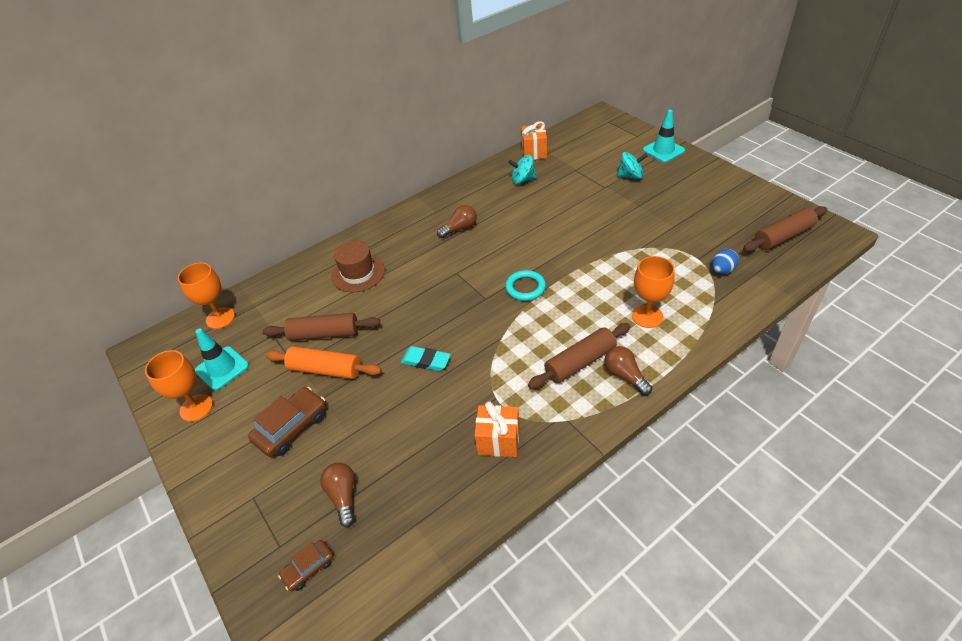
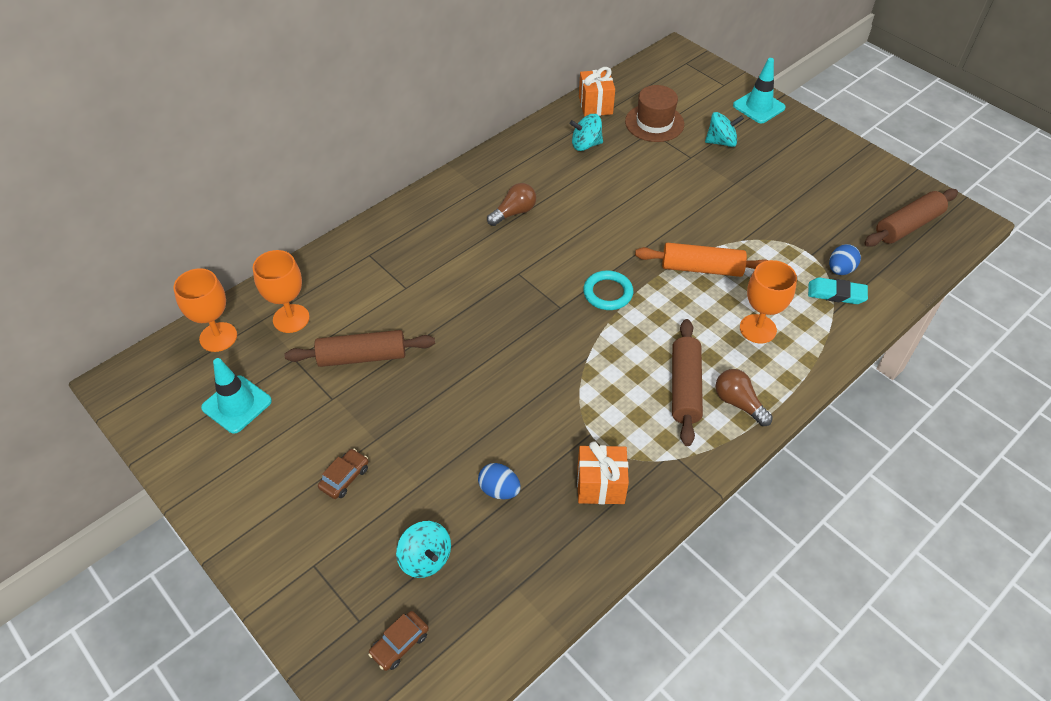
camera: 10 degrees left, 5 degrees up
orange goblet [145,350,213,422] -> orange goblet moved to [253,250,310,333]
brown car [248,387,326,457] -> brown car [318,449,369,499], size x0.57
orange rolling pin [265,346,382,379] -> orange rolling pin moved to [635,243,769,277]
brown light bulb [320,462,355,527] -> turquoise spinning top [396,521,451,578]
brown hat [332,241,385,292] -> brown hat moved to [625,85,684,142]
turquoise eraser [400,346,451,371] -> turquoise eraser moved to [808,277,868,304]
brown rolling pin [528,323,631,389] -> brown rolling pin turned 45 degrees counterclockwise [672,319,703,446]
none -> blue egg [478,463,521,499]

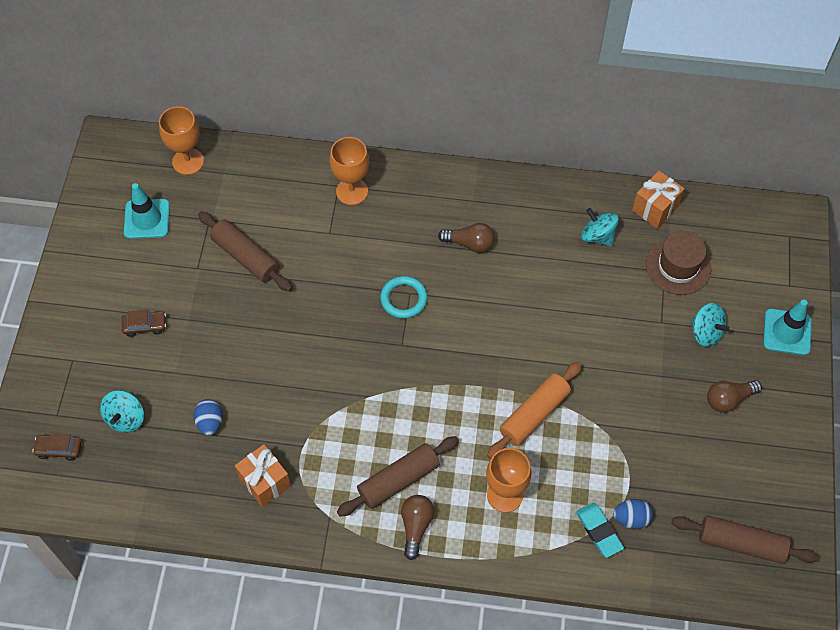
camera: 50 degrees right, 10 degrees up
orange goblet [253,250,310,333] -> orange goblet moved to [330,137,369,205]
turquoise ring [583,271,633,310] -> turquoise ring moved to [380,276,428,319]
orange rolling pin [635,243,769,277] -> orange rolling pin turned 75 degrees clockwise [487,361,582,459]
none -> brown light bulb [707,380,762,413]

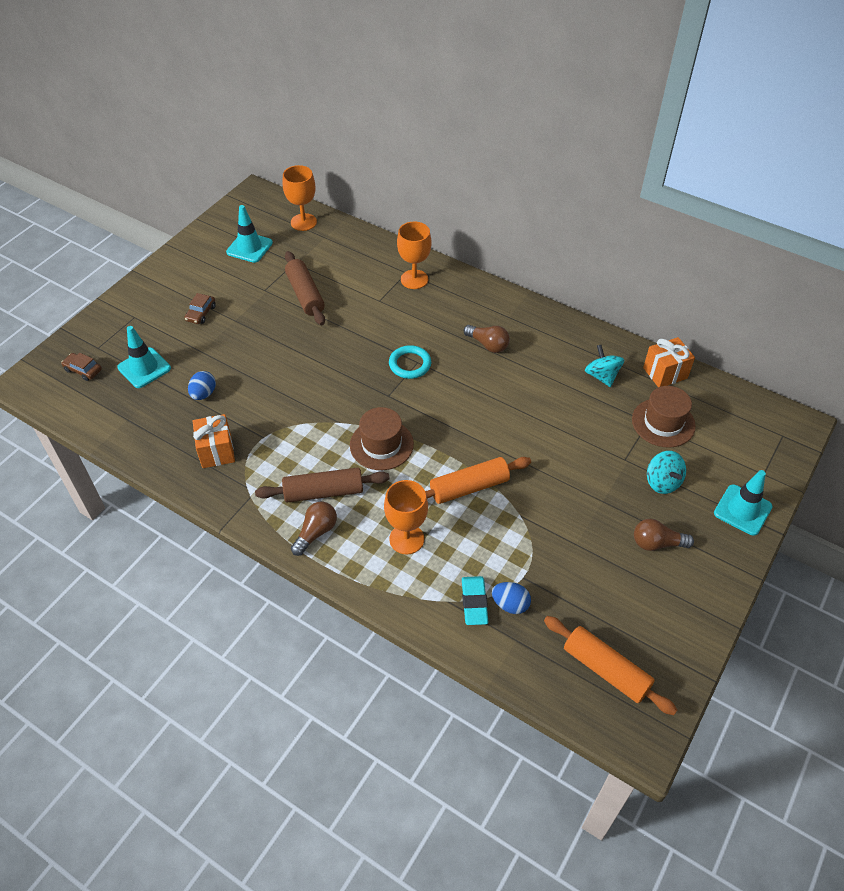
camera: 25 degrees right, 10 degrees down
turquoise spinning top [100,390,144,433] -> turquoise traffic cone [117,326,171,388]
brown car [122,310,166,337] -> brown car turned 90 degrees clockwise [184,293,216,324]
brown rolling pin [672,515,819,564] -> orange rolling pin [544,616,677,715]
none -> brown hat [350,407,414,470]

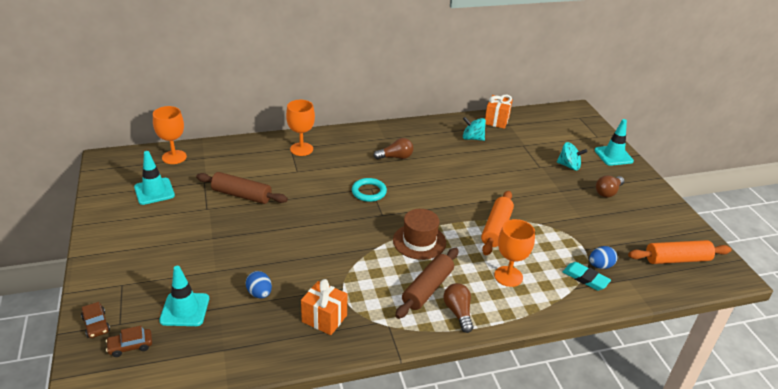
camera: 50 degrees left, 15 degrees down
brown car [184,293,216,324] -> brown car moved to [81,302,110,338]
brown hat [632,386,696,448] -> none

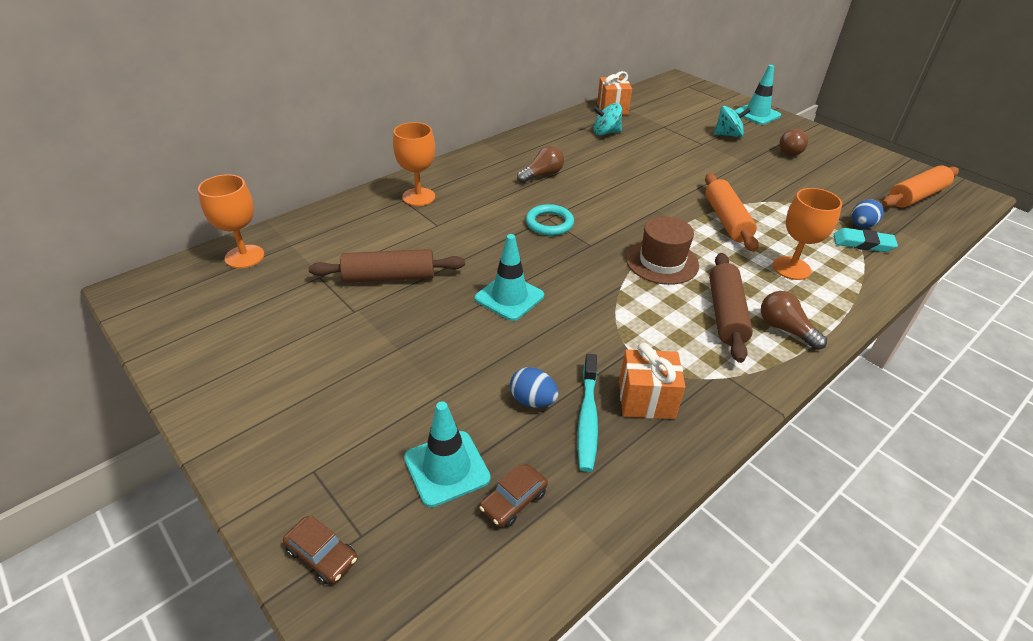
camera: 25 degrees left, 5 degrees up
brown car [106,326,152,357] -> brown car moved to [480,463,548,527]
turquoise traffic cone [134,151,175,205] -> turquoise traffic cone moved to [475,234,544,321]
none -> turquoise toothbrush [577,354,598,472]

